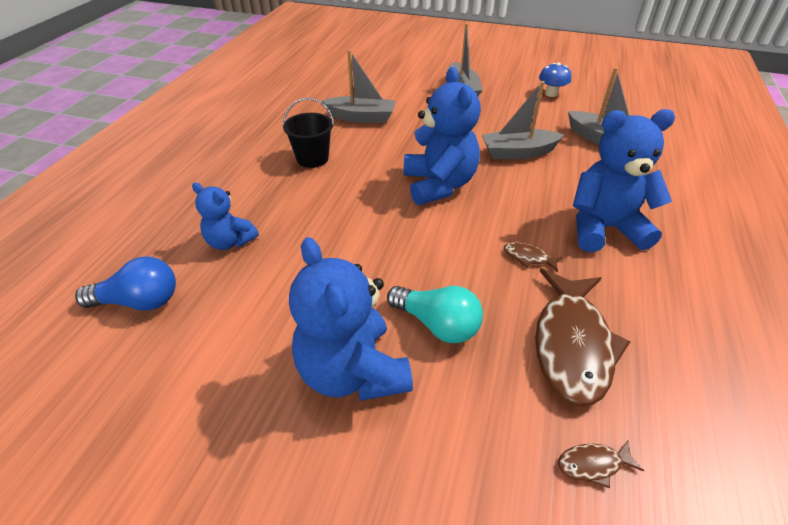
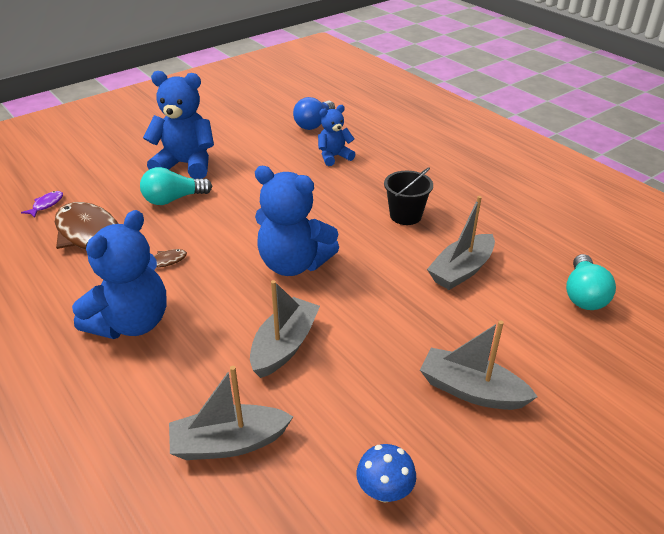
camera: 125 degrees right, 5 degrees down
brown fish [558,440,644,488] -> purple fish [21,191,63,218]
none -> turquoise light bulb [566,254,616,310]

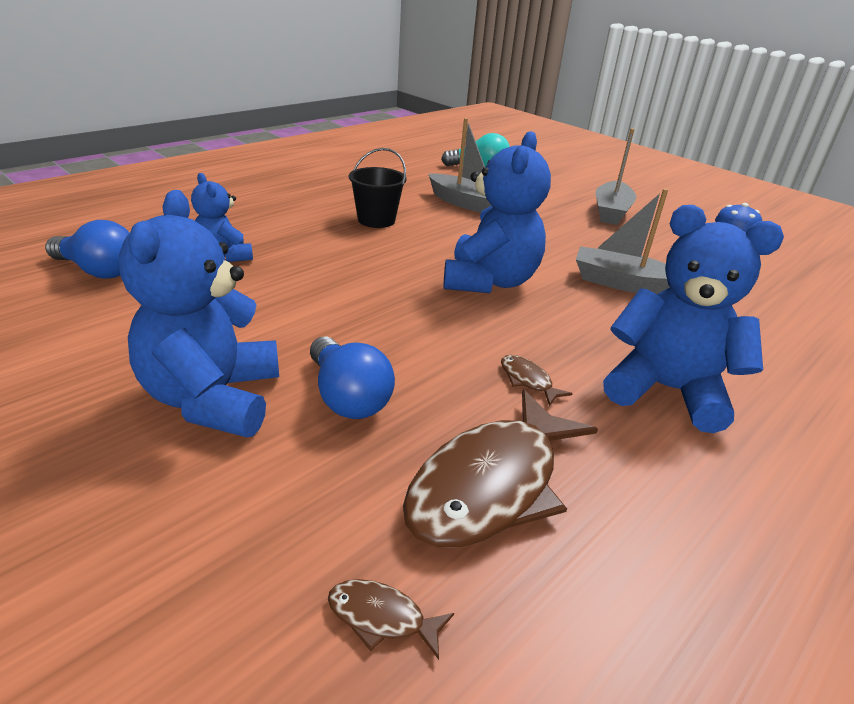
camera: 100 degrees left, 5 degrees down
purple fish [21,191,63,218] -> brown fish [328,579,454,660]
turquoise light bulb [140,167,212,205] -> blue light bulb [310,337,395,419]
grey boat [169,366,294,460] -> none

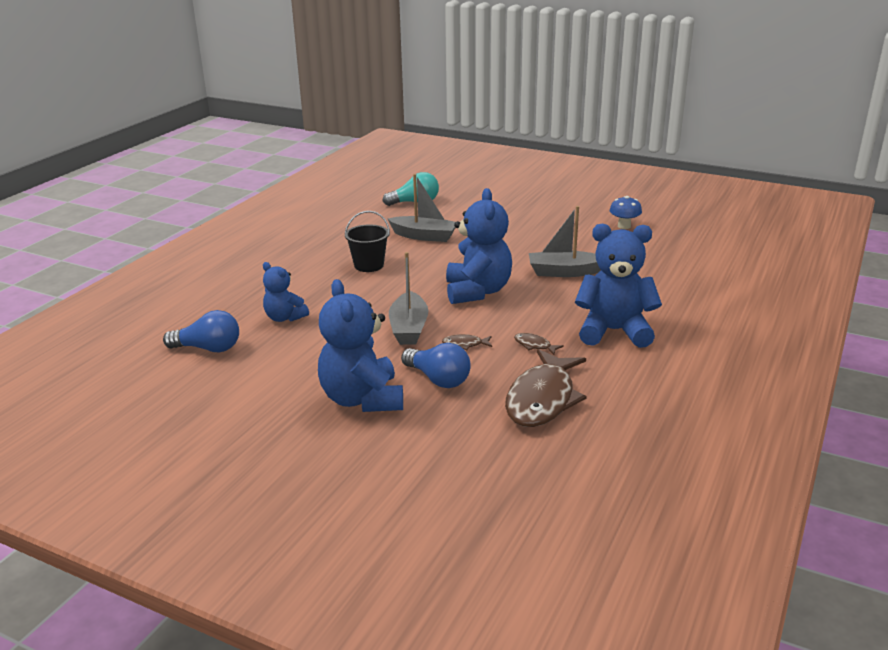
camera: 15 degrees left, 5 degrees down
brown fish [328,579,454,660] -> brown fish moved to [442,334,492,350]
grey boat [595,128,636,225] -> grey boat moved to [389,252,428,345]

